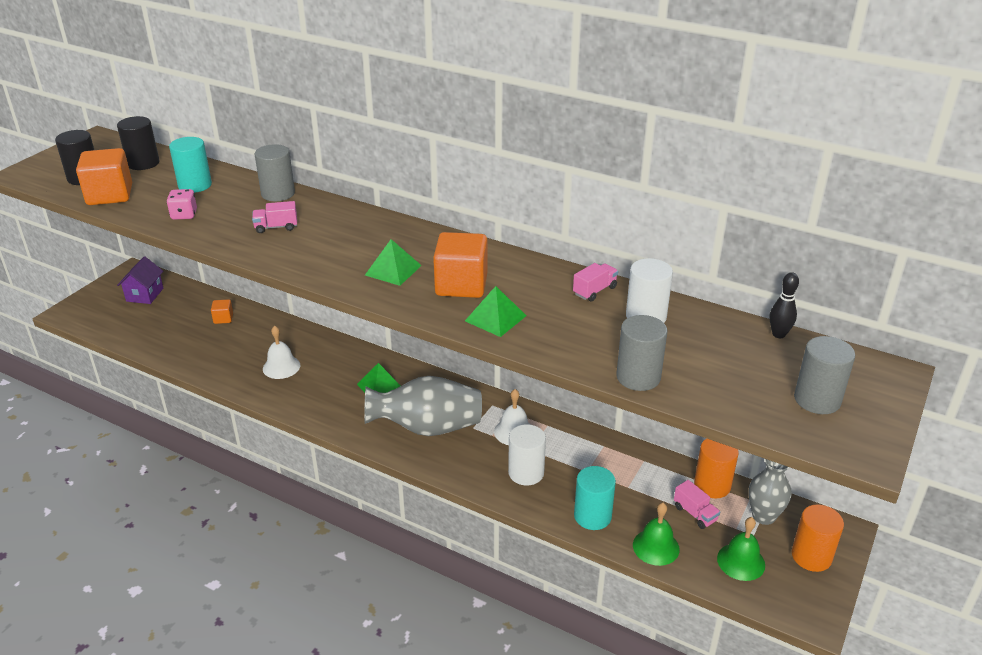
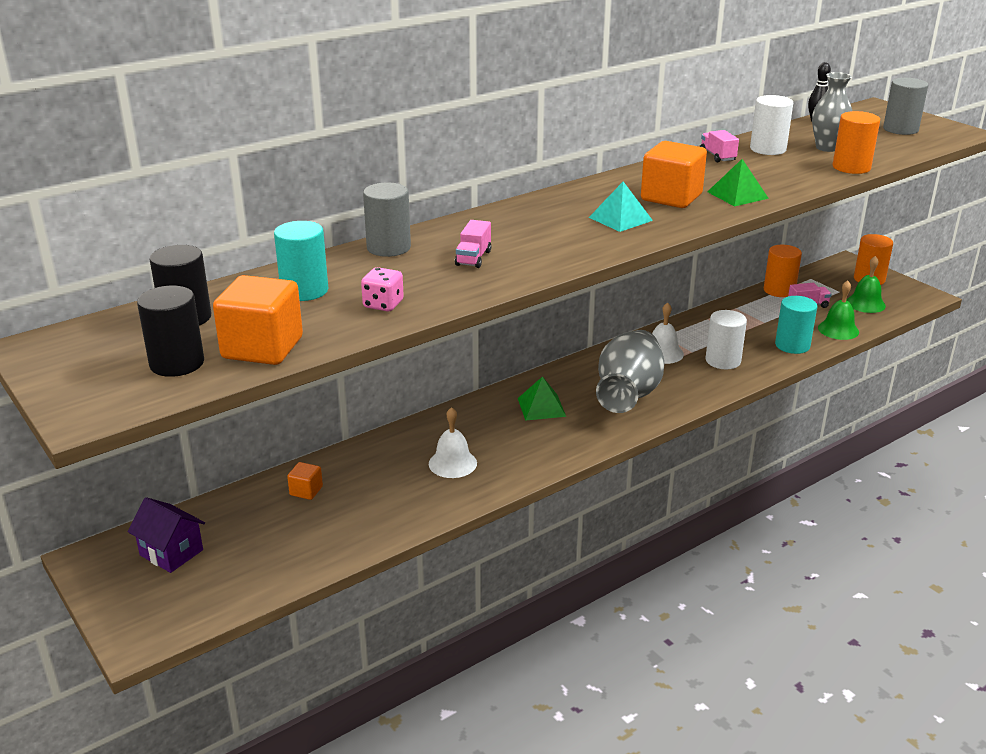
camera: 65 degrees left, 5 degrees down
green pyramid [365,239,422,286] -> turquoise pyramid [589,181,653,232]
grey cylinder [616,315,667,391] -> orange cylinder [832,111,880,174]
grey vase [748,459,791,525] -> grey vase moved to [812,72,852,152]

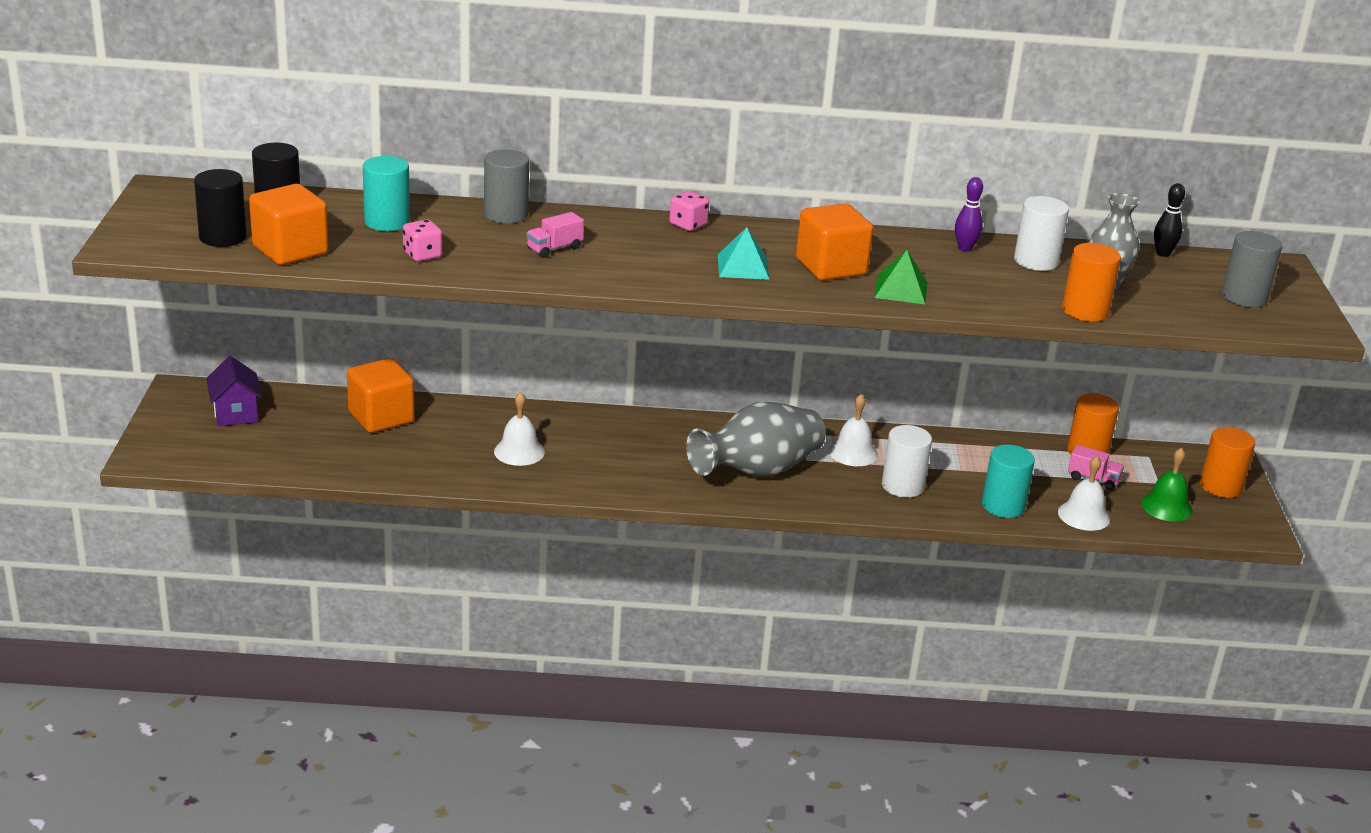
camera: 35 degrees right, 0 degrees up
orange cube [287,462,323,500] -> orange cube [347,358,415,433], size x2.03
green pyramid [518,376,566,421] -> none
pink truck [700,130,739,163] -> purple bowling pin [955,177,983,252]
green bell [818,281,859,340] -> white bell [1058,456,1110,531]
none -> pink dice [669,191,709,231]

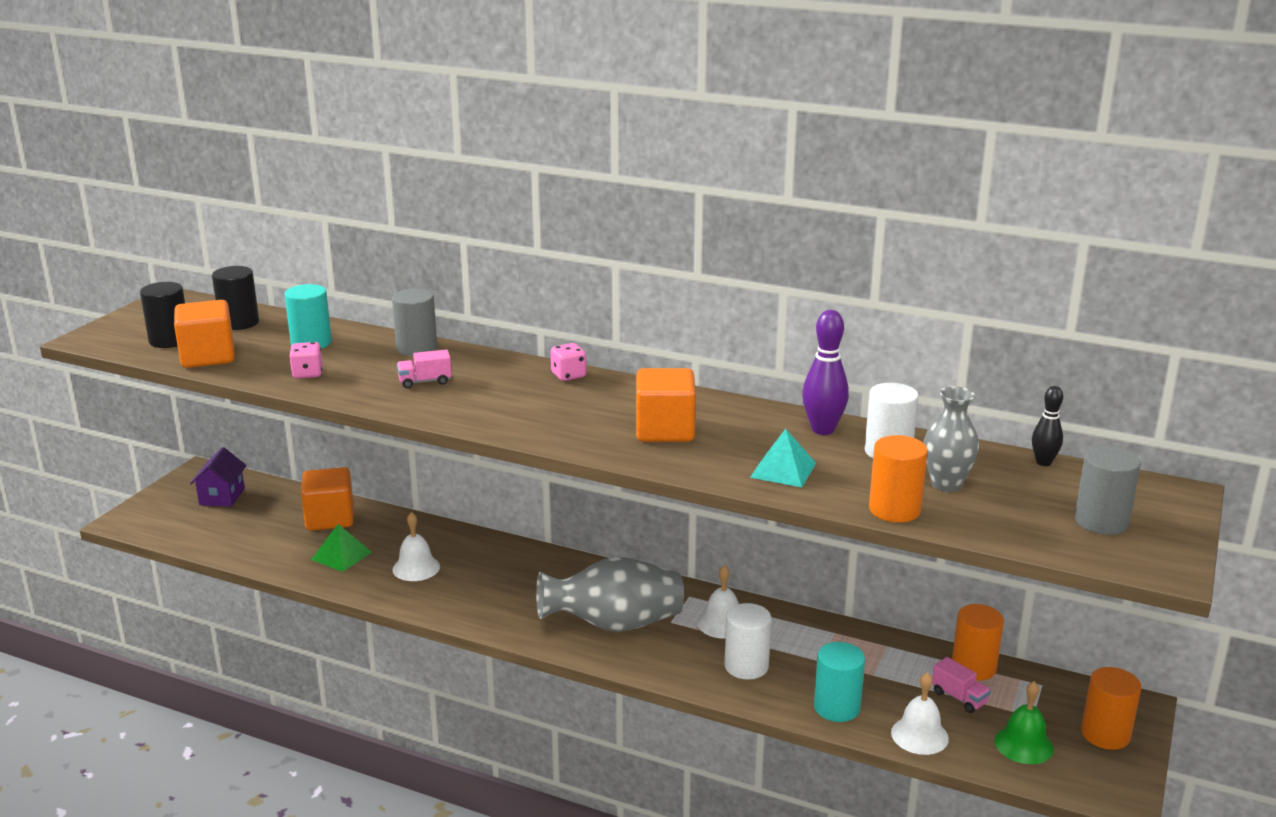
camera: 25 degrees right, 5 degrees down
turquoise pyramid [718,227,770,280] -> turquoise pyramid moved to [750,429,816,487]
green pyramid [874,250,927,304] -> green pyramid moved to [311,524,372,572]
purple bowling pin [955,177,983,252] -> purple bowling pin [802,310,849,435], size x1.60

